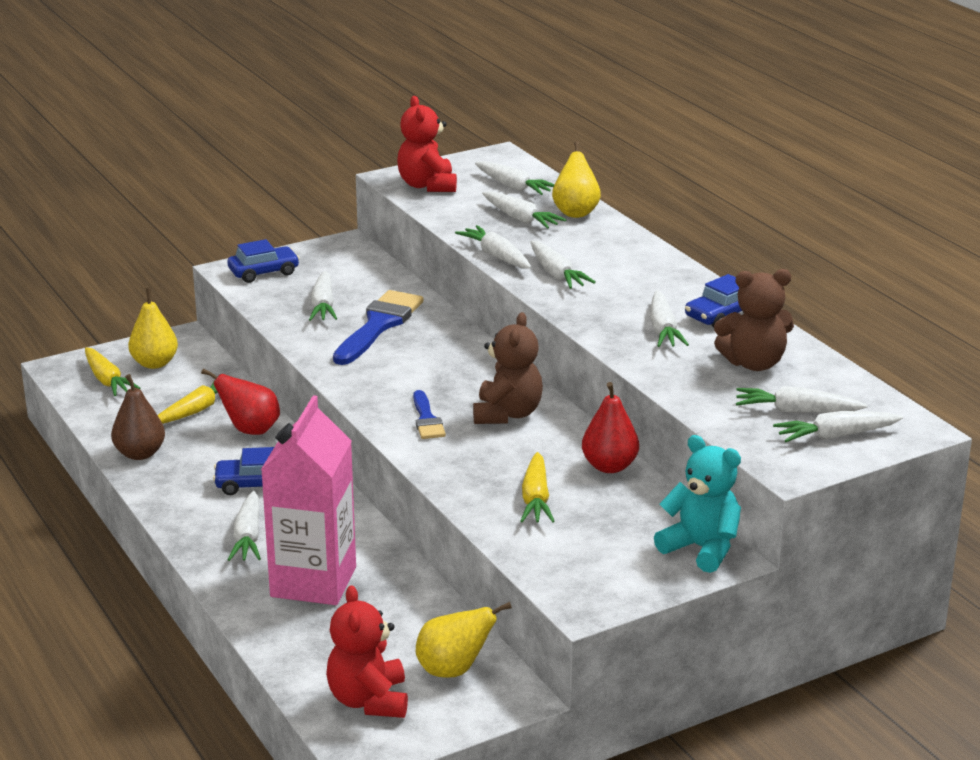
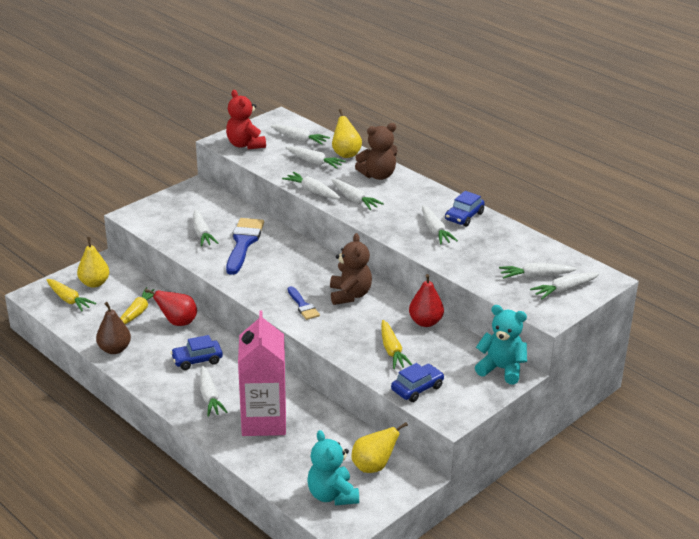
camera: 15 degrees left, 5 degrees up
blue car [227,239,300,283] -> blue car moved to [391,363,444,402]
red teddy bear [326,585,408,718] -> turquoise teddy bear [307,430,359,505]
brown teddy bear [714,269,794,371] -> brown teddy bear moved to [355,123,397,180]

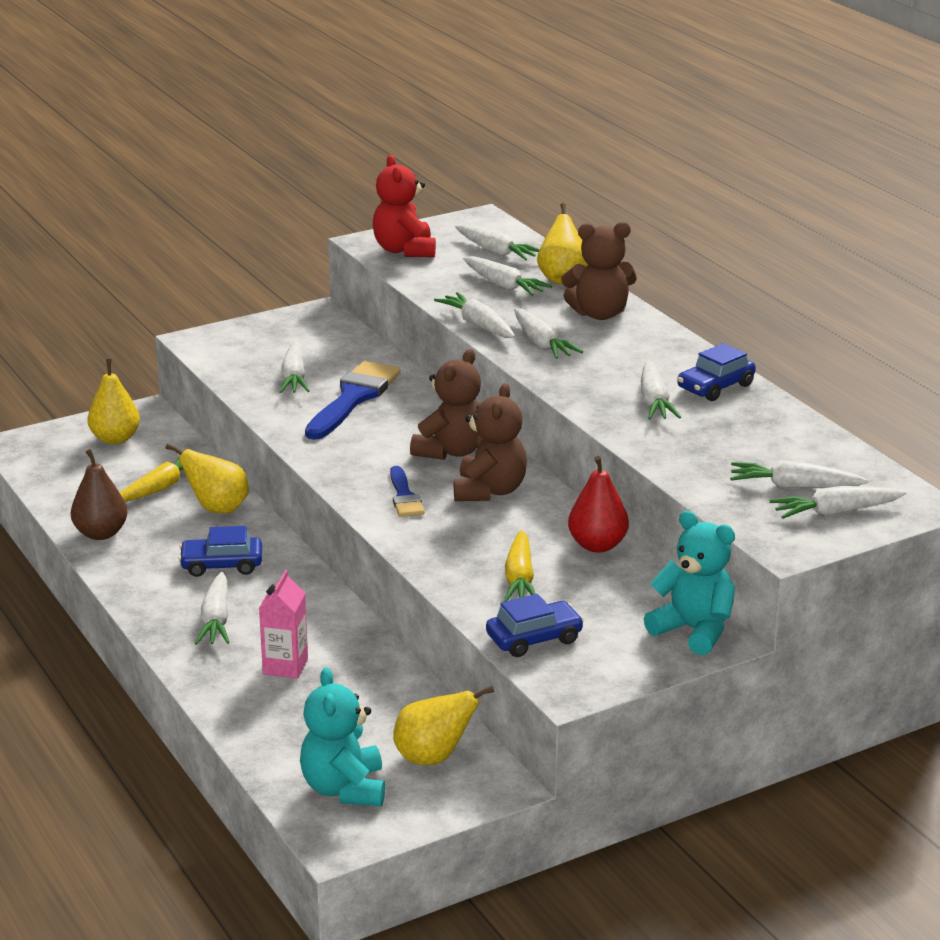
camera: 15 degrees right, 5 degrees down
yellow carrot [46,279,96,312] -> none
red pear [145,289,197,326] -> yellow pear [166,443,249,514]
pink carton [238,311,286,436] -> pink carton [259,570,308,679], size x0.50
none -> brown teddy bear [410,349,481,460]

